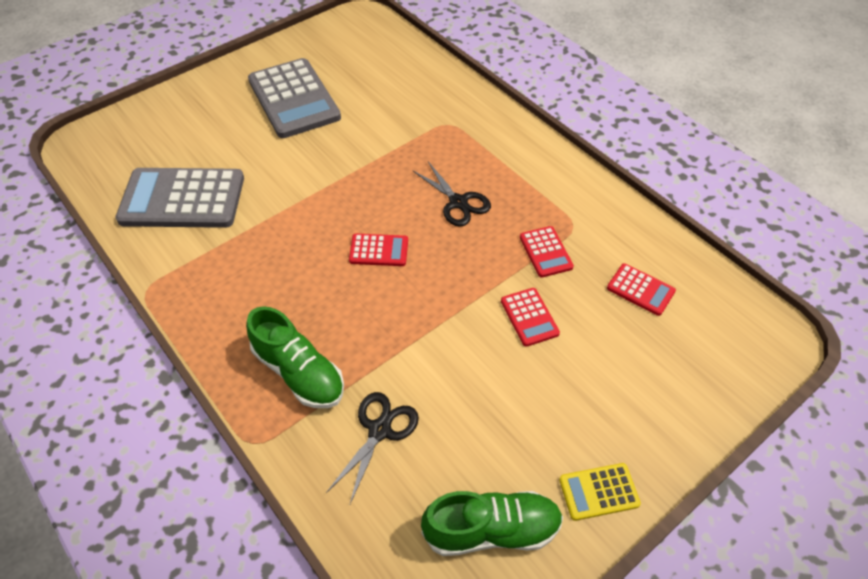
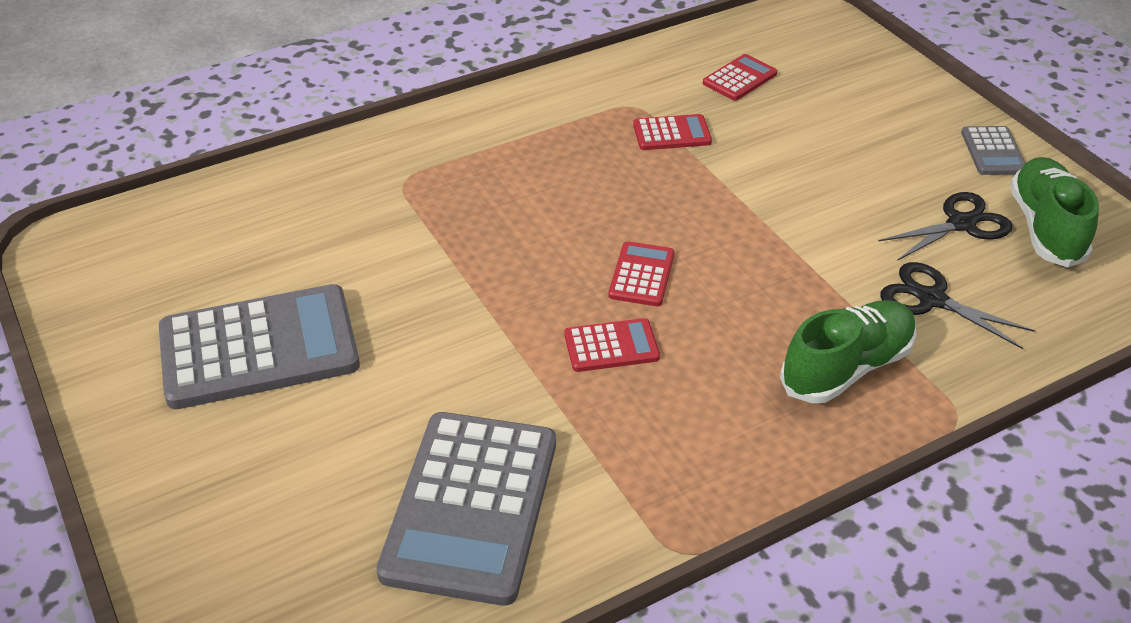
camera: 80 degrees left, 10 degrees down
black scissors [412,162,491,227] -> black scissors moved to [878,192,1012,261]
red calculator [501,288,560,347] -> red calculator moved to [564,318,660,372]
yellow calculator [559,463,641,521] -> grey calculator [961,126,1025,175]

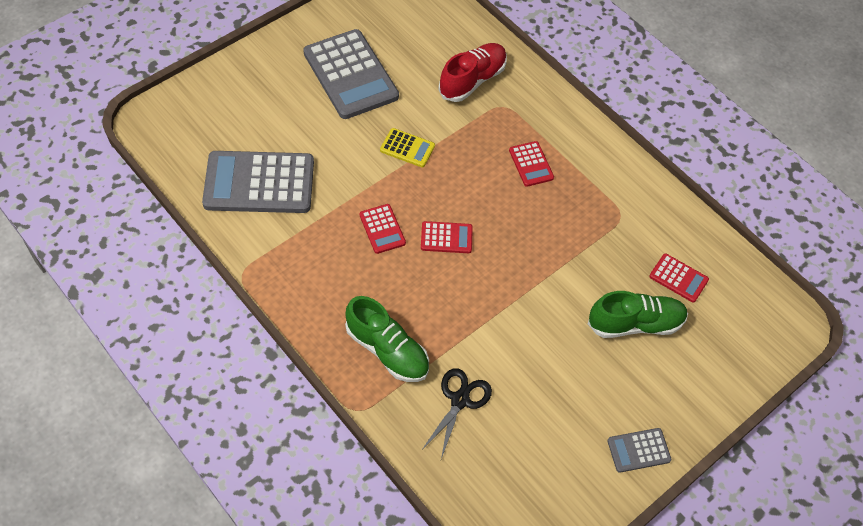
camera: 75 degrees right, 15 degrees up
red calculator [633,114,712,150] -> red calculator moved to [509,141,554,187]
black scissors [878,192,1012,261] -> none
green shoe [1010,157,1099,267] -> green shoe moved to [588,291,688,338]
none -> yellow calculator [380,128,435,167]
none -> red shoe [438,43,507,102]

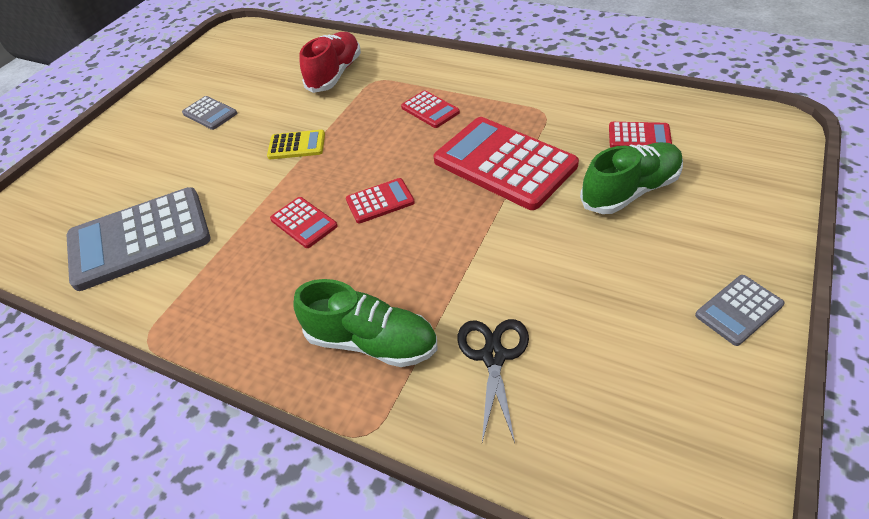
camera: 15 degrees left, 10 degrees down
grey calculator [303,29,399,119] -> grey calculator [182,96,237,130], size x0.47
none -> red calculator [434,117,579,210]

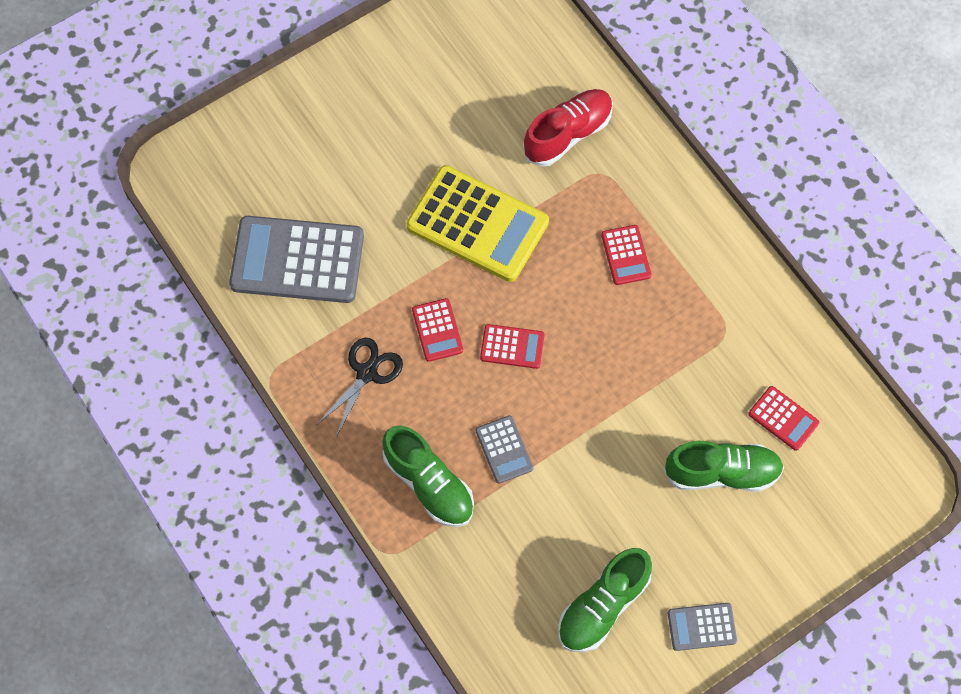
camera: 25 degrees right, 20 degrees up
grey calculator [182,96,237,130] -> grey calculator moved to [476,415,533,484]
yellow calculator [267,130,325,159] -> yellow calculator [406,165,549,282], size x2.12
red calculator [434,117,579,210] -> none
black scissors [457,319,529,443] -> black scissors moved to [318,338,403,437]
none -> green shoe [558,548,652,652]

